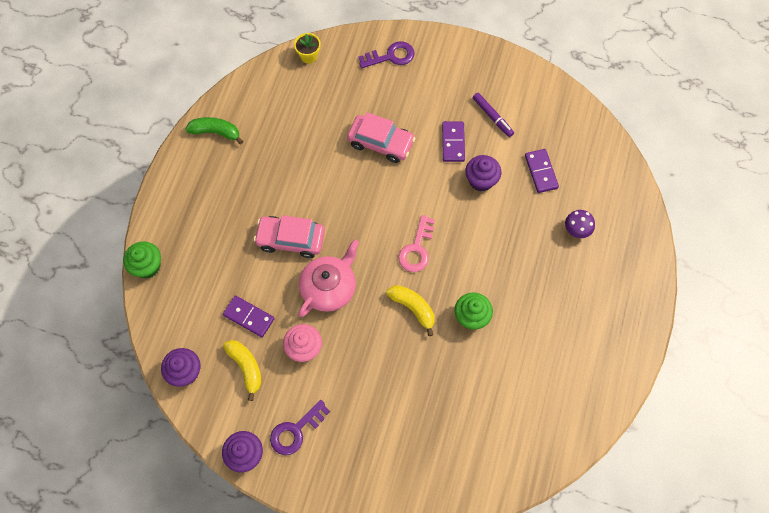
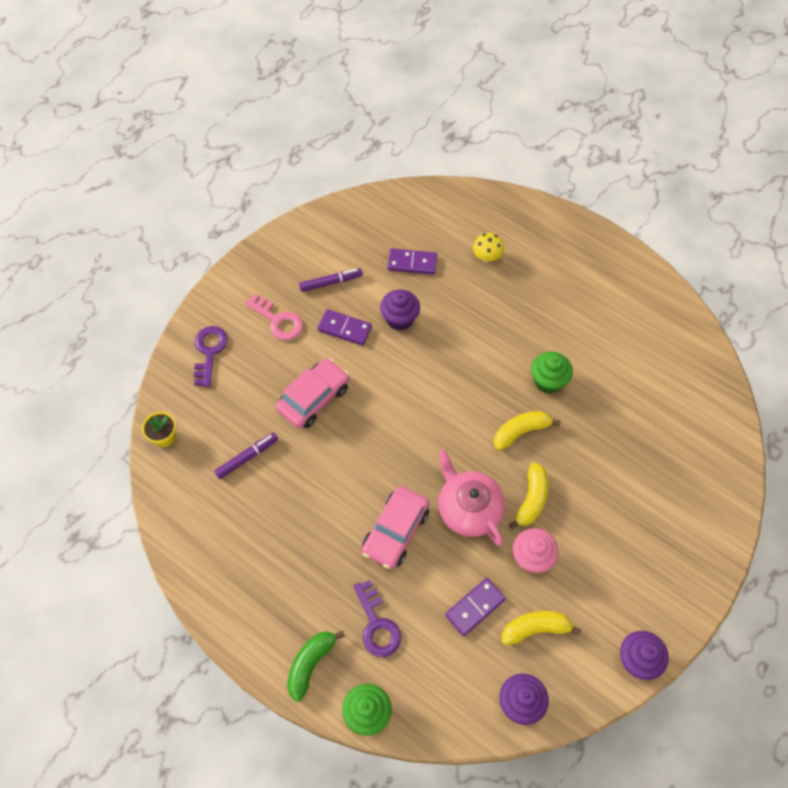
camera: 70 degrees left, 5 degrees down
green banana [186,117,243,144] -> green banana moved to [287,630,345,702]
purple key [270,400,330,455] -> purple key moved to [353,580,401,657]
pink key [398,215,435,272] -> pink key moved to [245,293,303,340]
purple mushroom [565,210,595,238] -> yellow mushroom [473,233,504,262]
none -> purple marker [214,433,278,479]
none -> yellow banana [508,462,548,529]

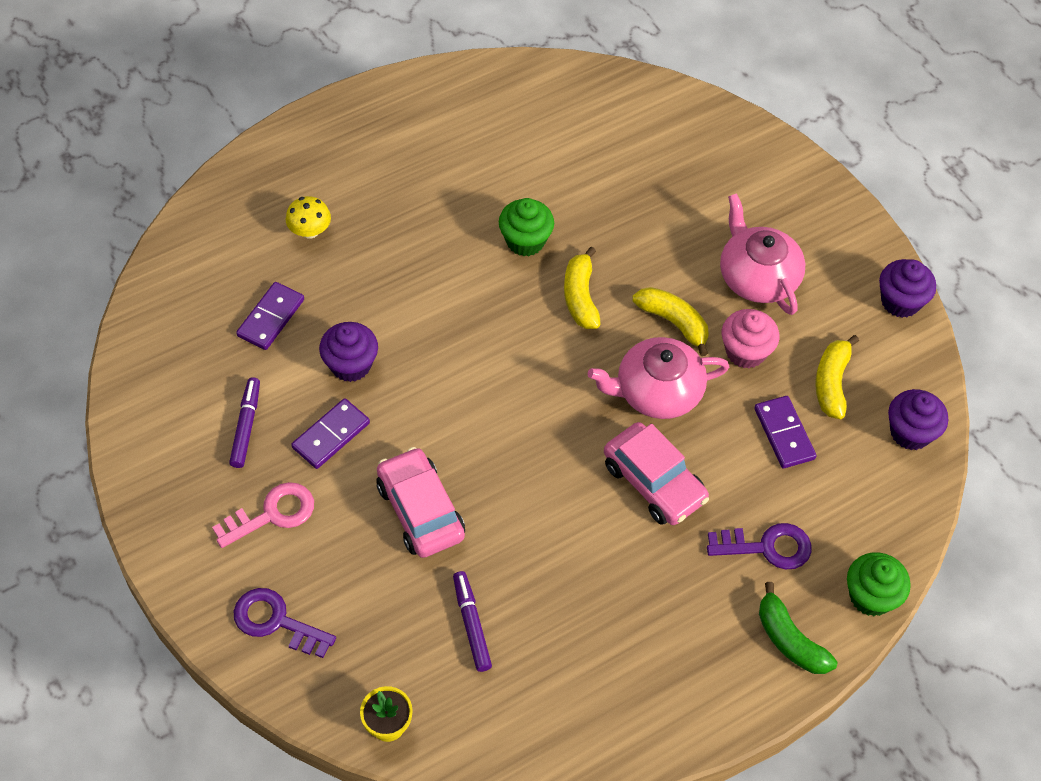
camera: 70 degrees left, 5 degrees down
none -> pink teapot [720,193,805,315]

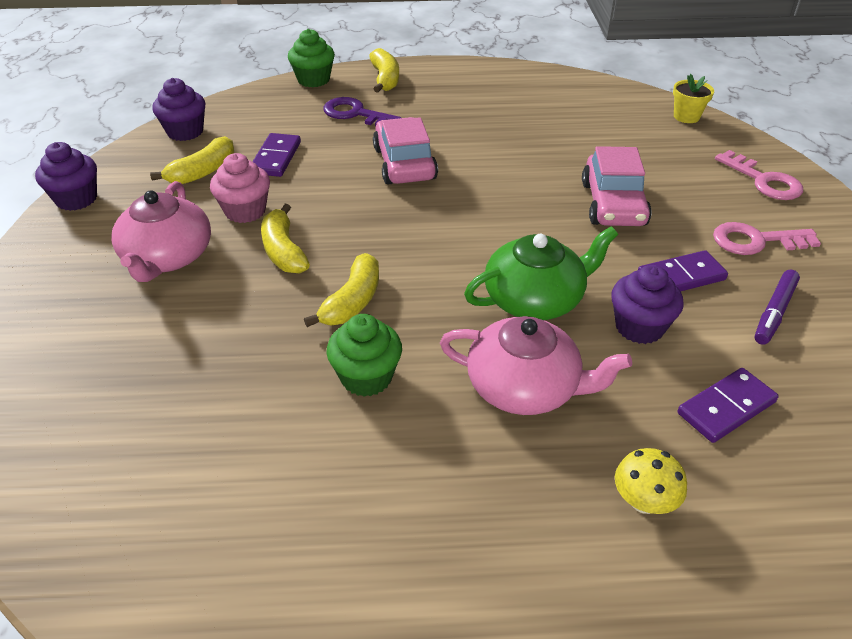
camera: 150 degrees left, 15 degrees down
purple key [234,588,336,658] -> pink key [715,150,803,200]
purple marker [453,571,492,672] -> none
pink teapot [588,337,729,419] -> pink teapot moved to [440,316,632,415]
green banana [759,582,837,674] -> yellow banana [369,48,399,93]
none -> green teapot [464,226,618,320]

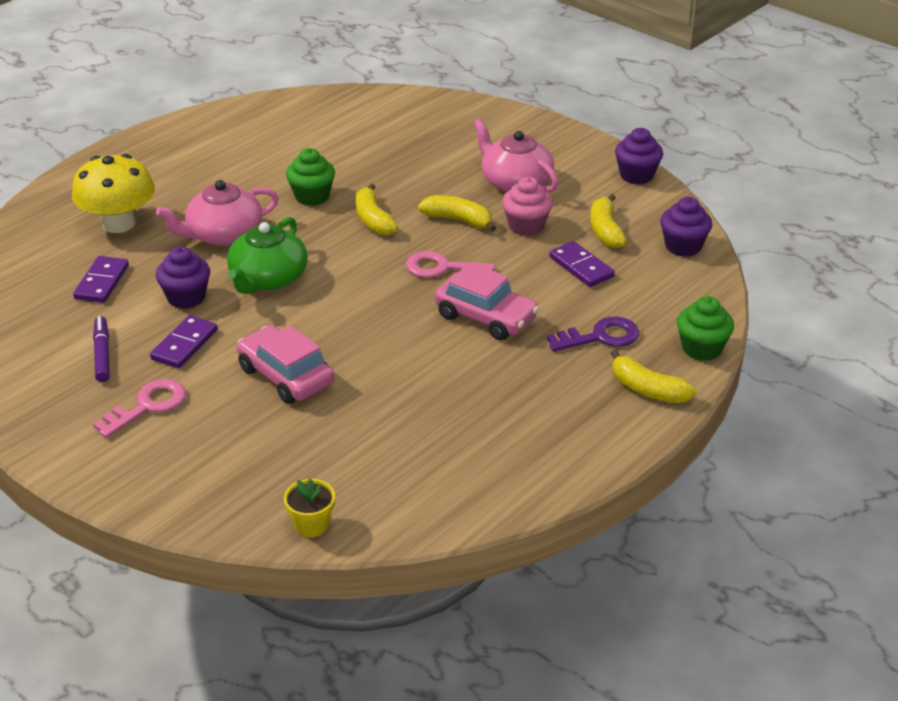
camera: 135 degrees right, 5 degrees down
yellow mushroom [615,448,687,514] -> yellow mushroom [72,154,155,233], size x1.98
pink key [715,150,803,200] -> pink key moved to [406,251,495,278]

